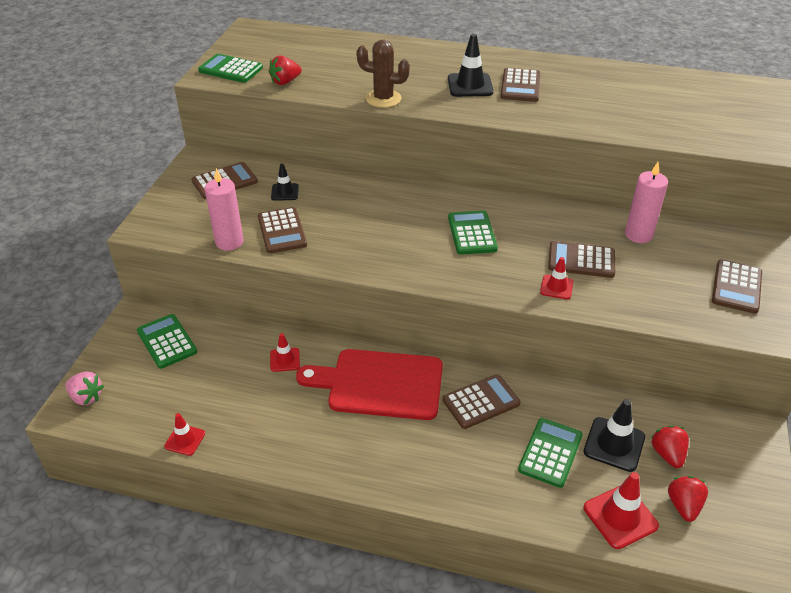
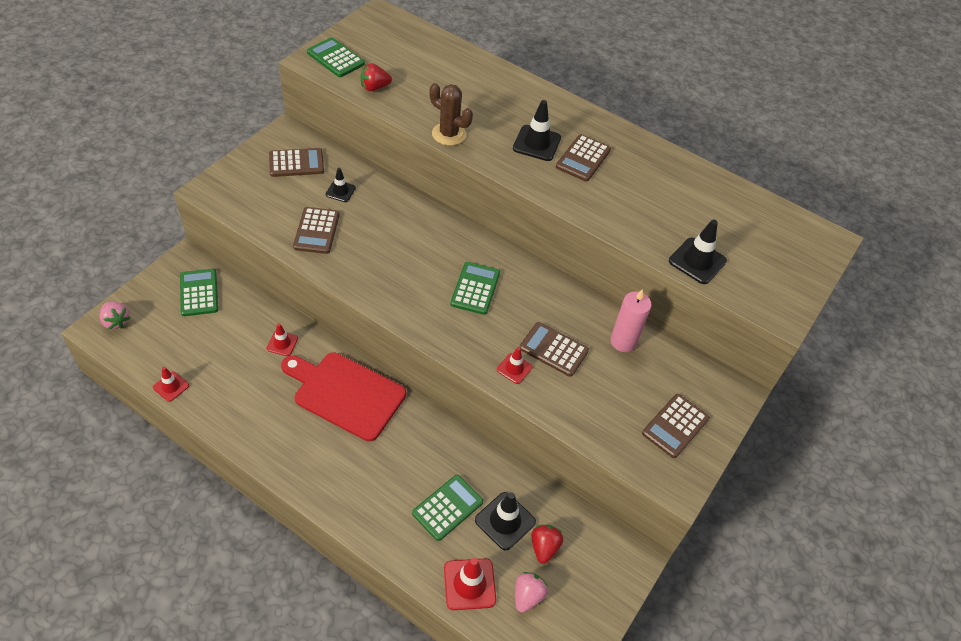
camera: 15 degrees right, 10 degrees up
pink candle [205,168,244,251] -> none
brown calculator [443,374,520,429] -> none
red strawberry [668,476,708,522] -> pink strawberry [515,572,548,613]
none -> black traffic cone [669,220,727,284]

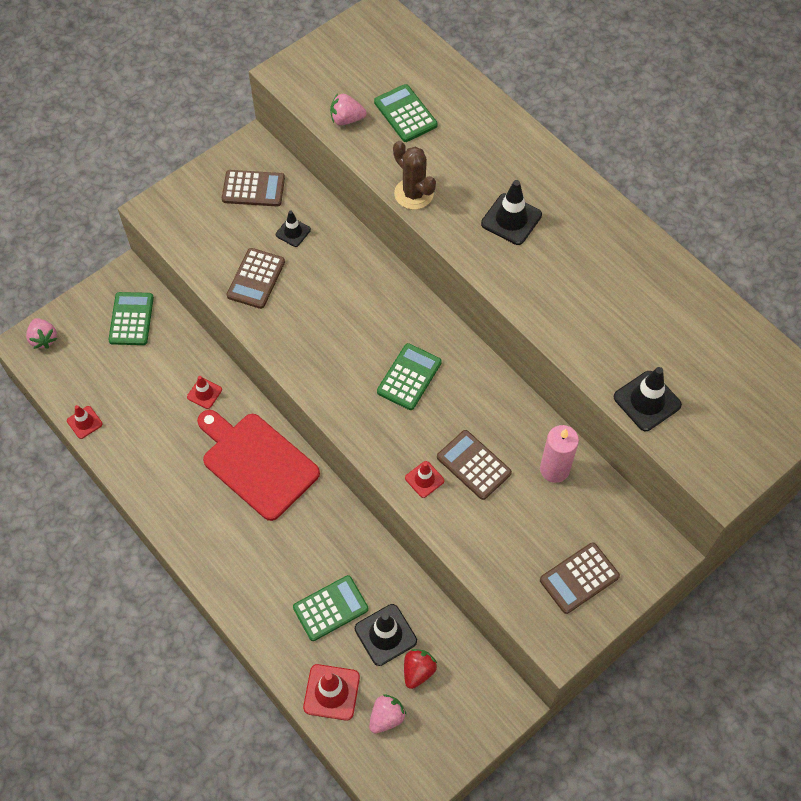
camera: 20 degrees right, 10 degrees up
green calculator [307,37,365,77] -> green calculator moved to [374,84,438,142]
red strawberry [361,63,392,91] -> pink strawberry [330,94,366,125]
brown calculator [556,134,611,182] -> none

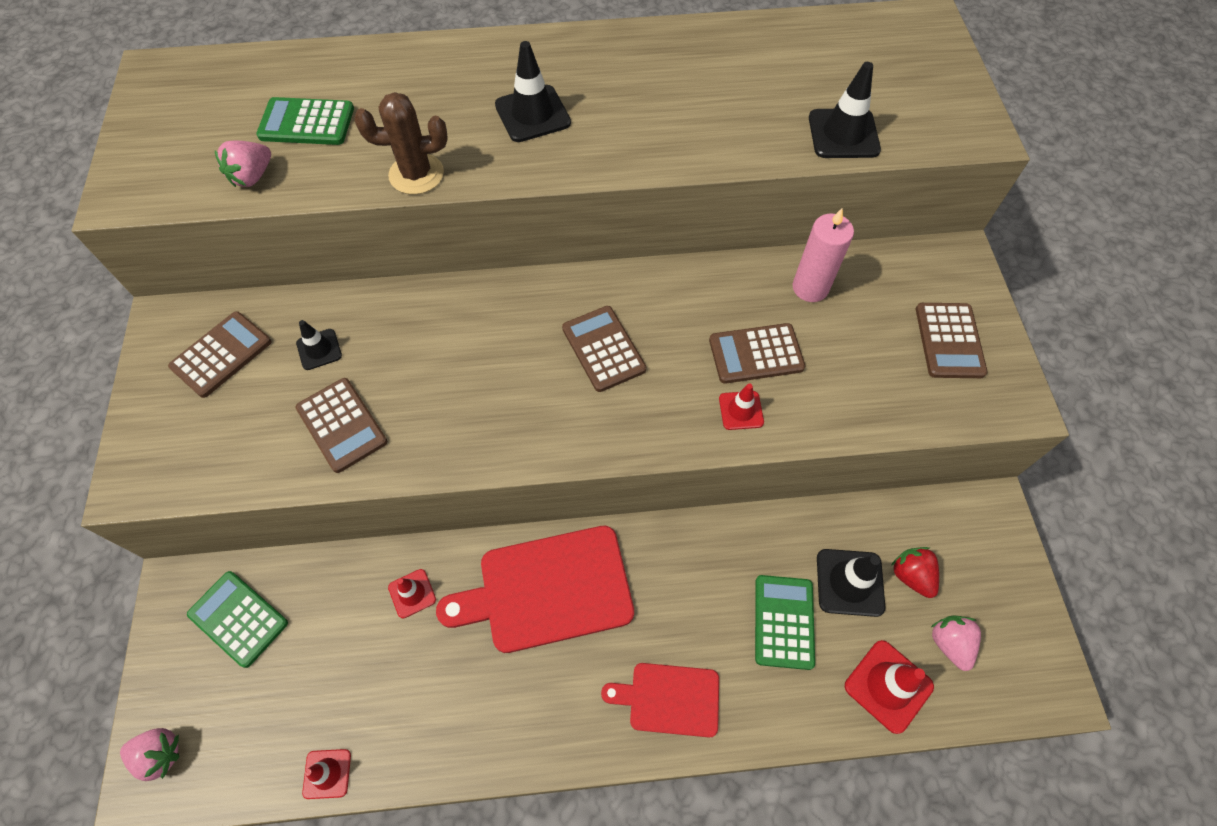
camera: 55 degrees left, 0 degrees up
green calculator [377,343,442,410] -> brown calculator [562,306,646,392]
none -> red cutting board [601,663,719,738]

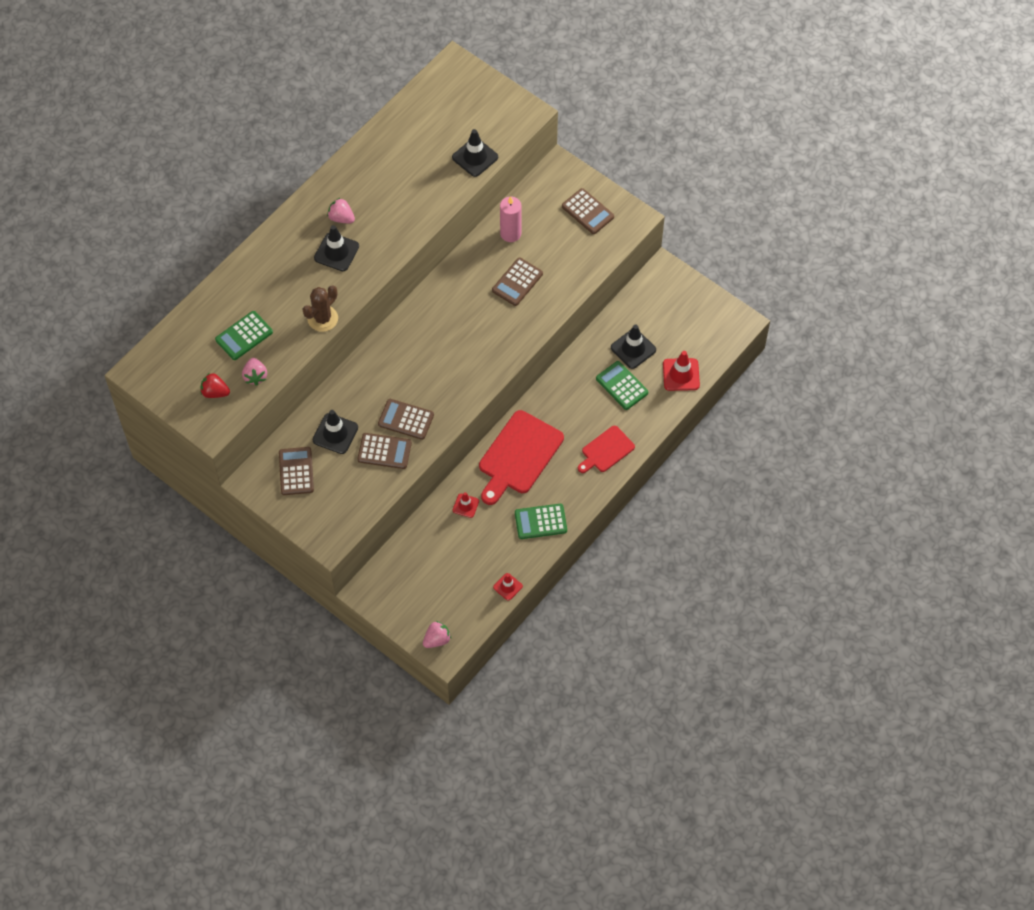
camera: 45 degrees left, 0 degrees up
green calculator [187,571,288,668] -> green calculator moved to [515,504,567,539]
black traffic cone [296,320,342,370] -> black traffic cone [312,410,358,454], size x1.64
brown calculator [562,306,646,392] -> brown calculator moved to [378,399,434,440]
red traffic cone [719,384,764,430] -> none
red strawberry [892,547,939,598] -> red strawberry moved to [200,373,230,398]
pink strawberry [931,615,981,671] -> pink strawberry moved to [327,198,355,224]

